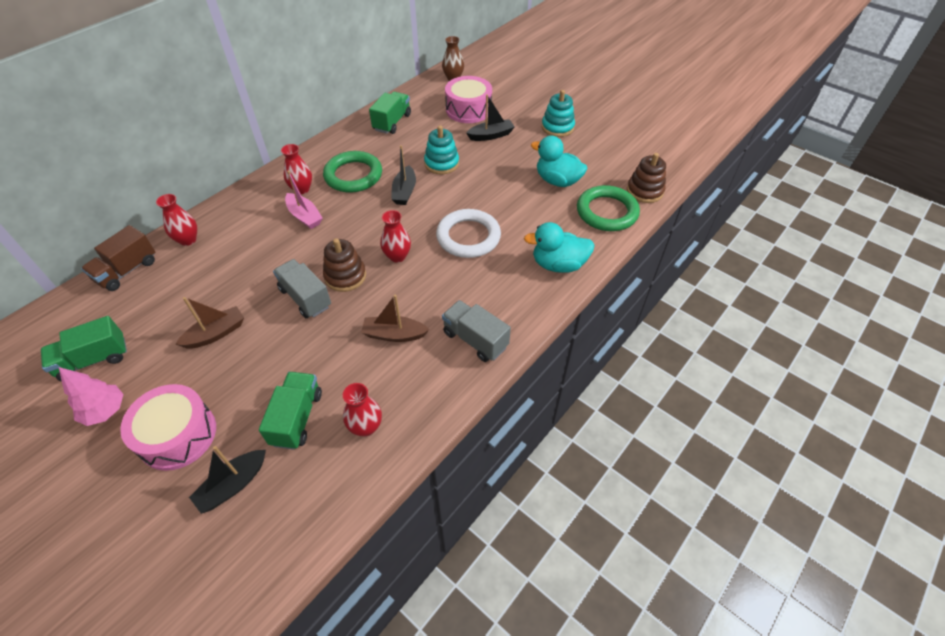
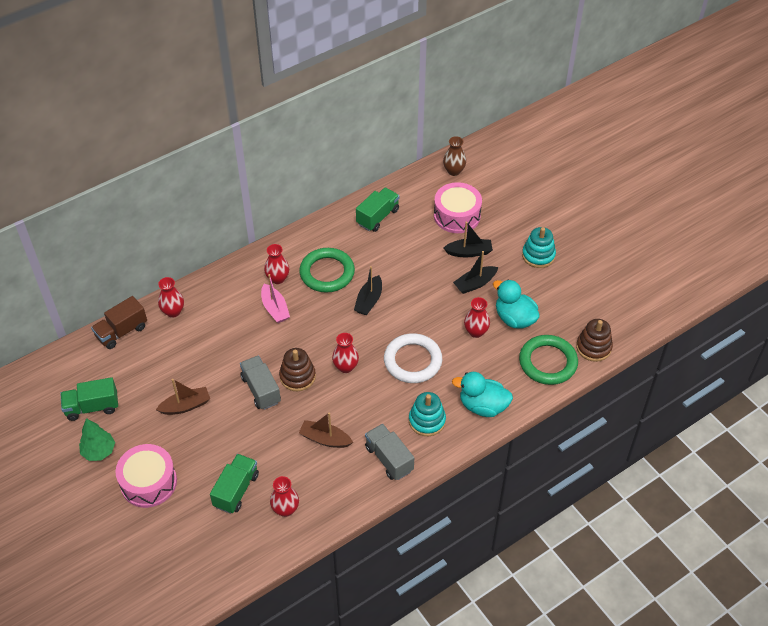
camera: 15 degrees right, 0 degrees up
pink tree [59,367,123,426] -> green tree [79,418,115,461]
black boat [189,446,266,514] -> black boat moved to [453,251,498,294]
turquoise stacking toy [424,125,459,174] -> turquoise stacking toy moved to [409,392,446,436]
none -> red vase [464,297,490,338]

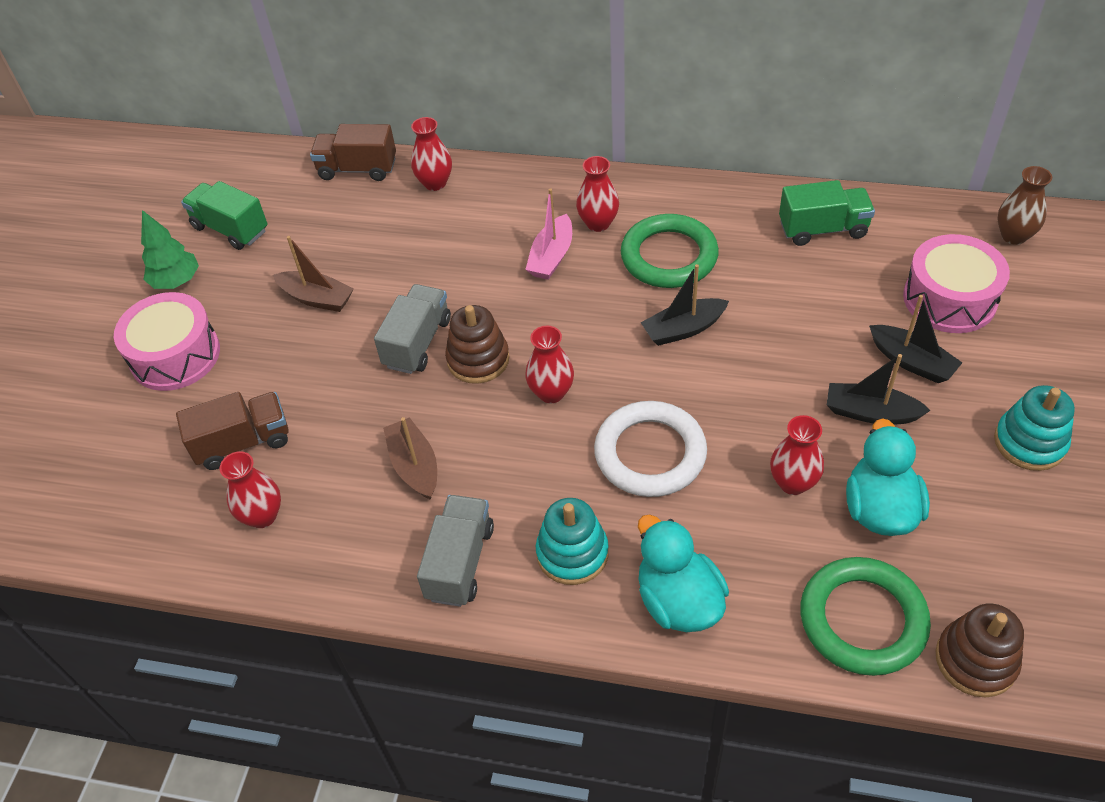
camera: 50 degrees right, 0 degrees up
green truck [210,454,259,514] -> brown truck [176,392,288,470]

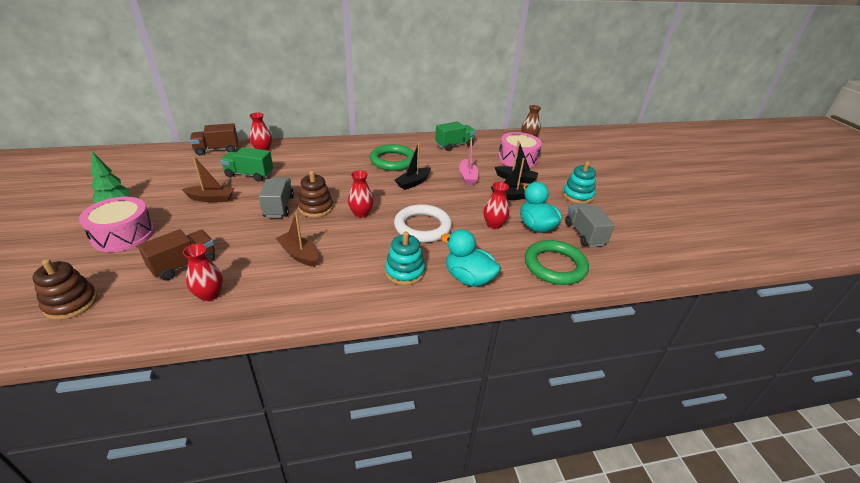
camera: 30 degrees left, 15 degrees down
green truck [181,181,268,250] -> green truck moved to [220,147,273,182]
grey truck [417,495,494,607] -> grey truck moved to [565,203,615,247]
pink boat [525,188,572,280] -> pink boat moved to [459,137,478,185]
red vase [576,156,619,232] -> none
brown stacking toy [935,603,1024,697] -> brown stacking toy moved to [33,259,98,320]

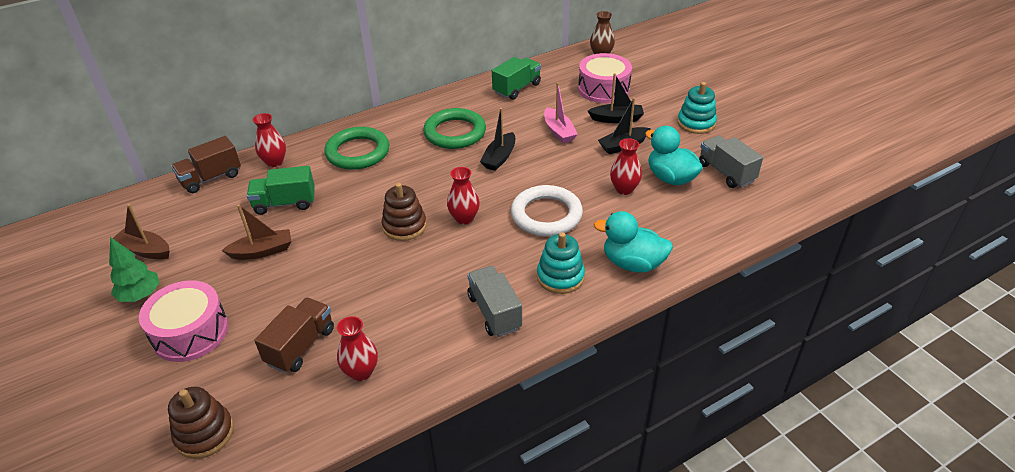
camera: 15 degrees left, 5 degrees up
grey truck [259,177,294,218] -> grey truck moved to [467,266,522,337]
brown boat [276,212,318,267] -> brown boat moved to [113,204,170,259]
green ring [525,240,589,285] -> green ring moved to [324,127,389,170]

